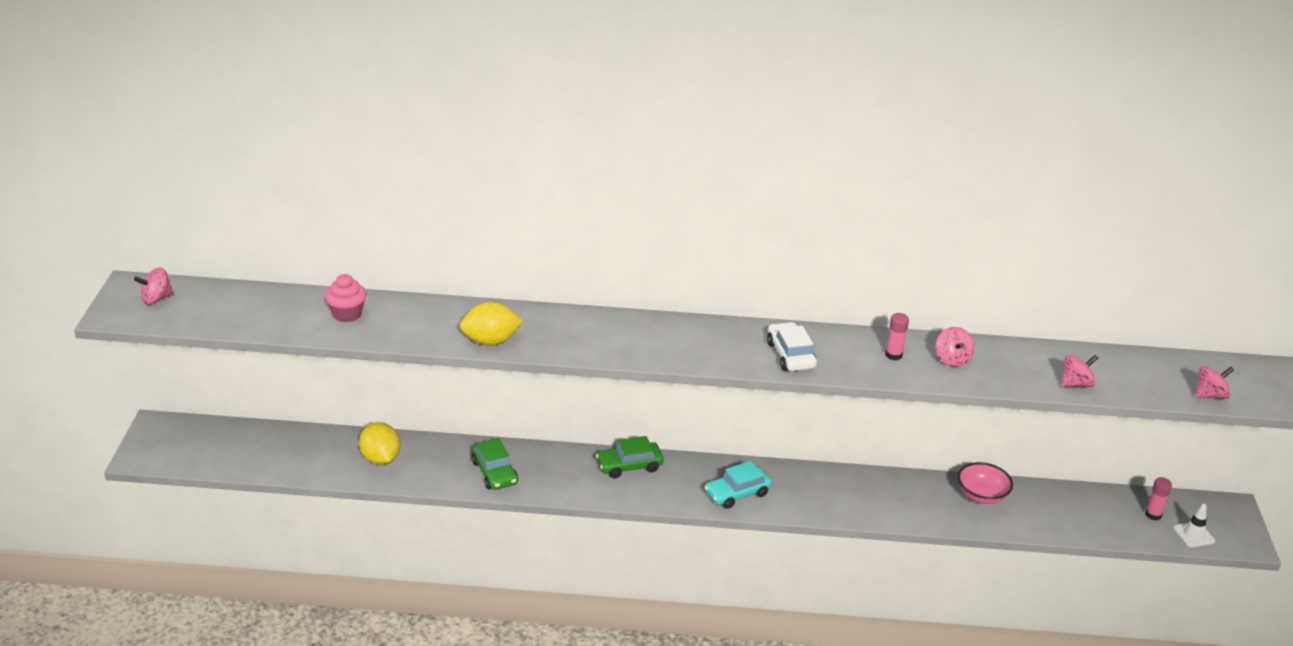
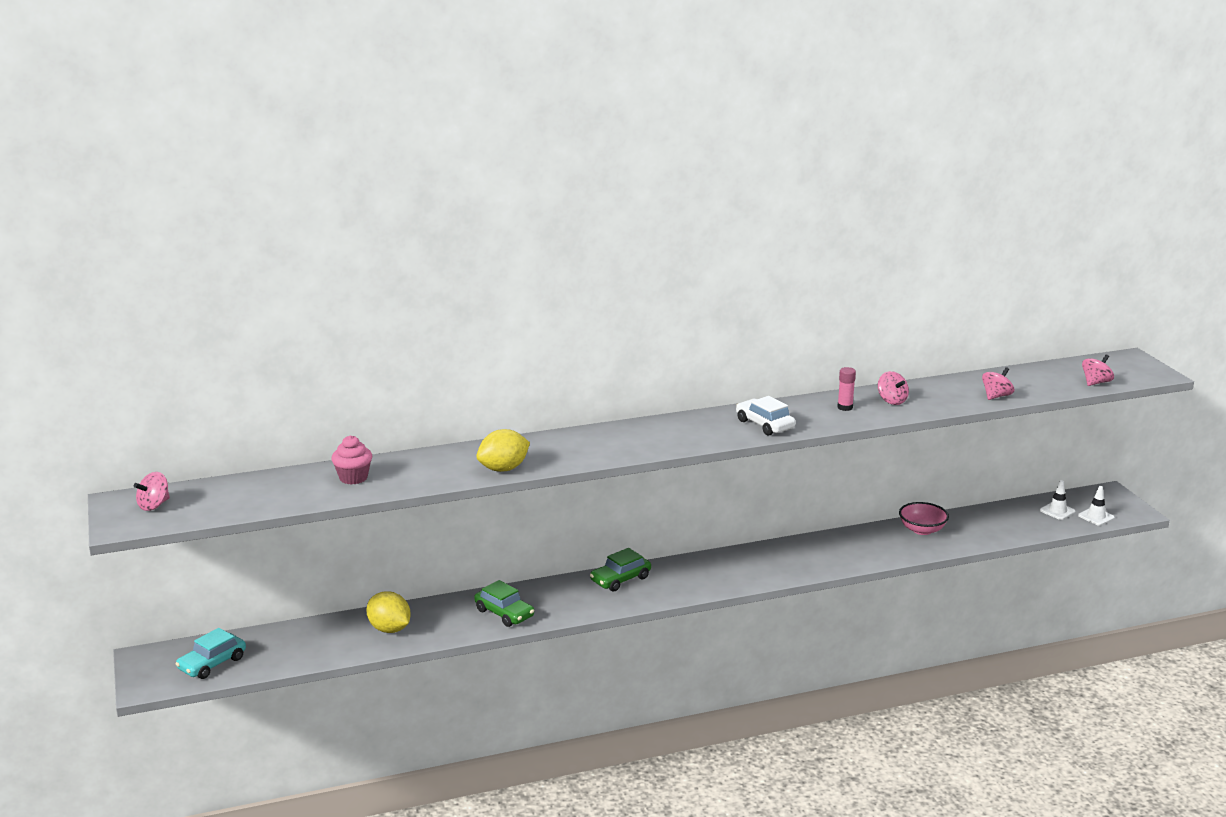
camera: 20 degrees left, 10 degrees down
turquoise car [705,461,772,509] -> turquoise car moved to [176,628,246,679]
pink glue stick [1145,477,1172,520] -> white traffic cone [1040,480,1076,520]

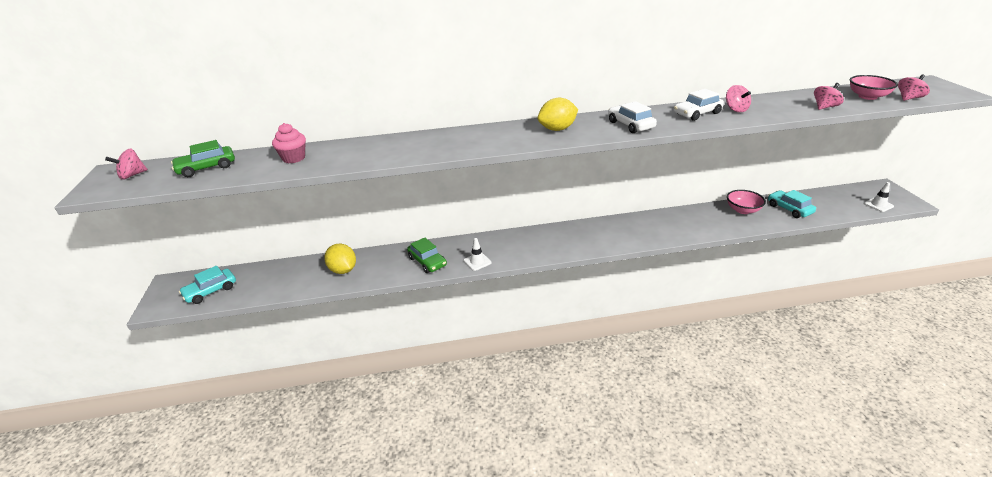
camera: 10 degrees right, 10 degrees up
yellow lemon [476,429,530,472] -> yellow lemon moved to [538,98,578,131]
green car [590,548,651,592] -> green car moved to [171,140,235,177]
pink glue stick [837,367,856,411] -> white car [674,89,724,121]
white traffic cone [1040,480,1076,520] -> white traffic cone moved to [463,238,492,271]
none -> turquoise car [768,190,816,218]
none -> pink bowl [850,75,898,100]

